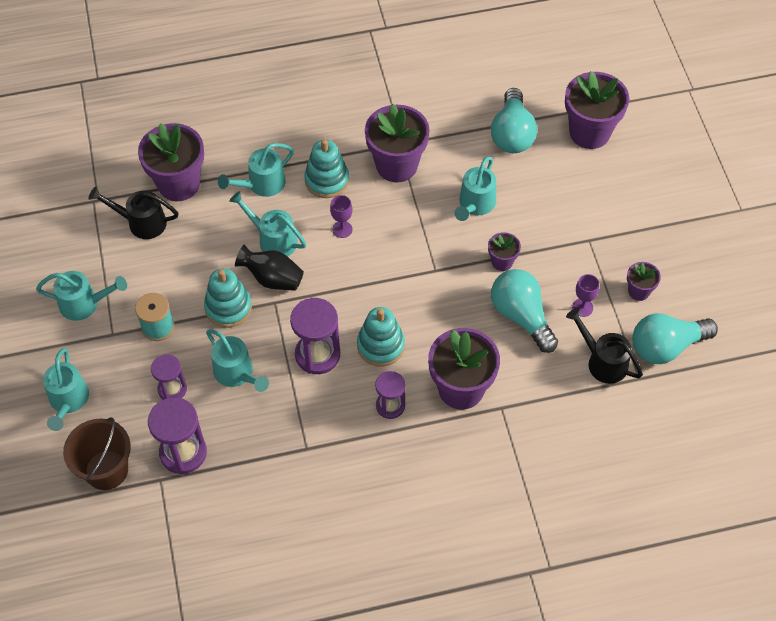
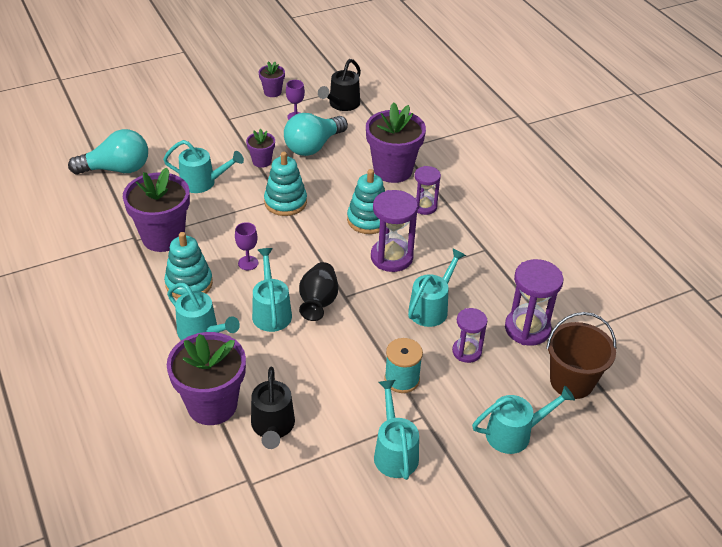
camera: 105 degrees left, 15 degrees down
turquoise stacking toy [204,268,252,328] -> turquoise stacking toy moved to [264,152,307,216]
turquoise watering can [229,191,306,257] -> turquoise watering can turned 150 degrees clockwise [252,248,292,332]
purple flower pot [565,72,629,149] -> none
turquoise light bulb [632,313,718,364] -> none

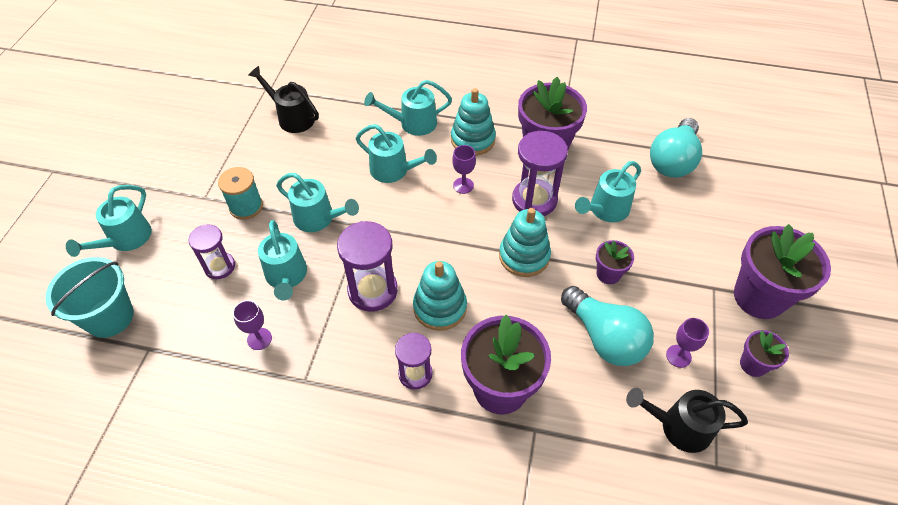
camera: 130 degrees right, 10 degrees up
purple flower pot [167,332,246,425] -> purple flower pot moved to [734,224,831,319]
turquoise light bulb [284,113,348,156] -> turquoise light bulb turned 150 degrees clockwise [561,286,654,366]
black vase [299,262,338,321] -> none
black watering can [318,59,361,111] -> black watering can turned 60 degrees counterclockwise [626,388,748,453]
turquoise watering can [374,380,419,480] -> turquoise watering can moved to [276,173,359,232]
purple hourglass [505,259,564,346] -> purple hourglass moved to [512,131,568,216]
brown bucket [546,312,616,399] -> turquoise bucket [45,257,134,338]
none -> purple goblet [233,300,272,350]

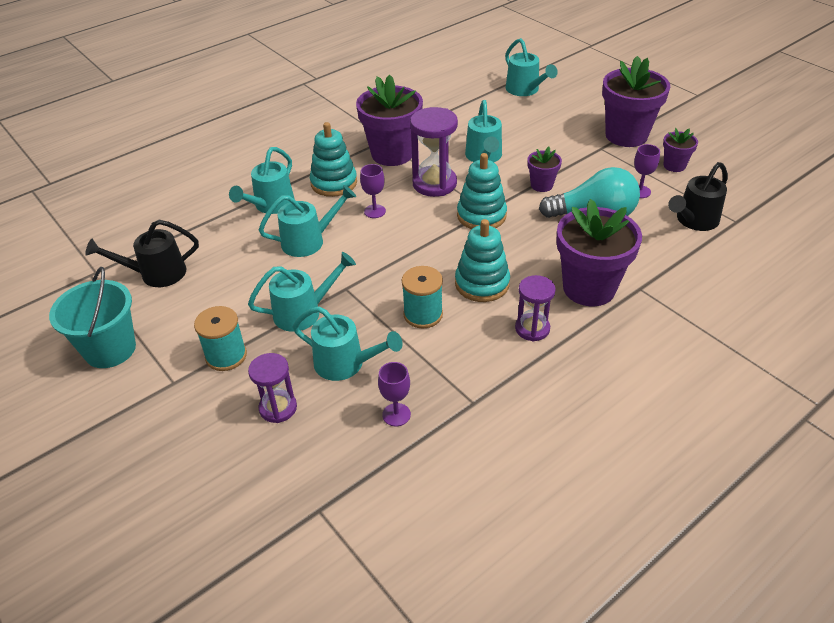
camera: 50 degrees left, 10 degrees down
turquoise bucket [45,257,134,338] -> turquoise bucket moved to [49,267,136,368]
turquoise watering can [66,185,152,257] -> turquoise watering can moved to [505,38,558,96]
purple hourglass [337,221,398,312] -> turquoise spool [402,266,443,328]
turquoise light bulb [650,118,702,178] -> none

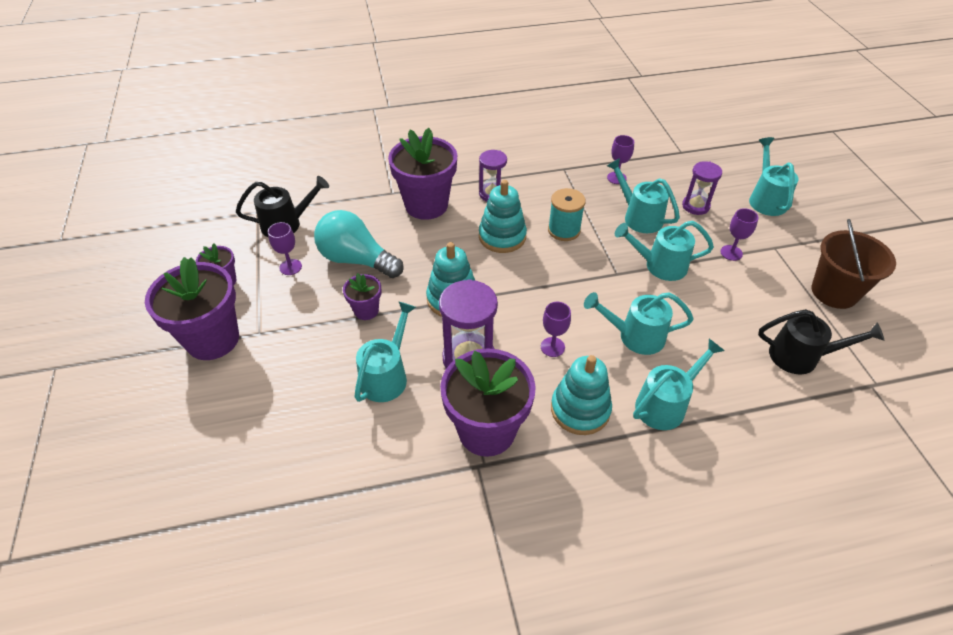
camera: 155 degrees left, 5 degrees up
turquoise bucket [49,267,136,368] -> brown bucket [812,219,896,309]
turquoise spool [194,306,247,371] -> purple goblet [720,208,759,261]
turquoise watering can [505,38,558,96] -> turquoise watering can moved to [749,137,798,216]

